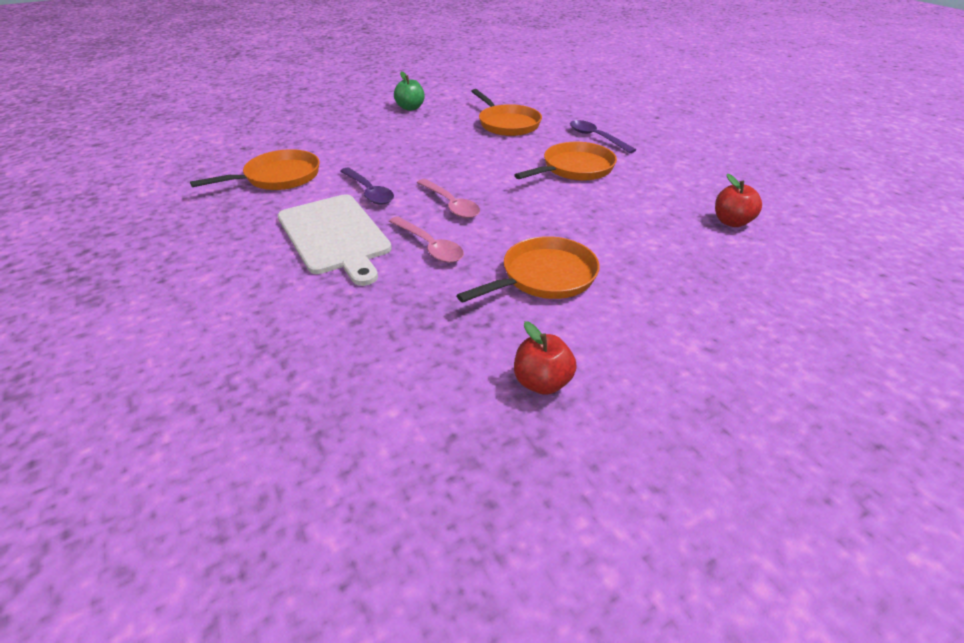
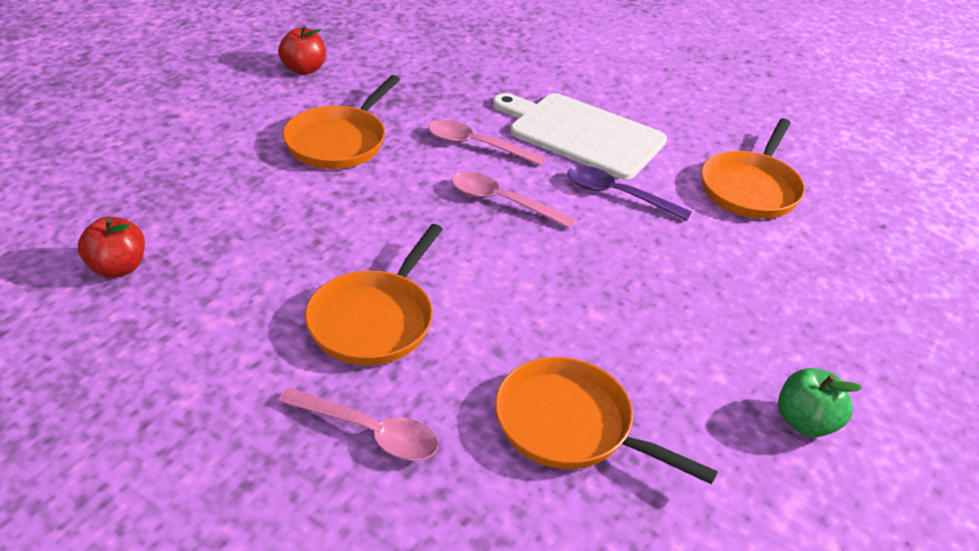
camera: 150 degrees right, 0 degrees up
purple spoon [570,120,636,153] -> pink spoon [278,387,439,460]

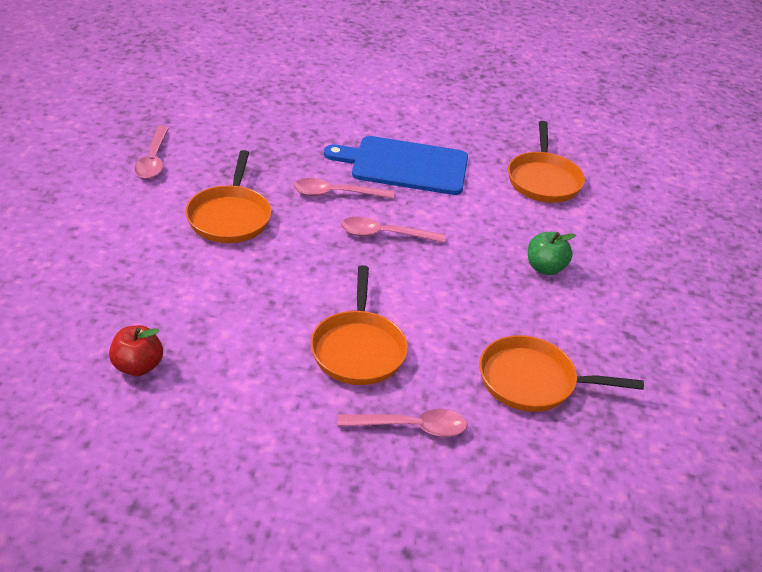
camera: 25 degrees left, 0 degrees up
red apple [278,26,326,75] -> pink spoon [134,126,169,179]
white cutting board [493,93,667,180] -> blue cutting board [324,136,468,195]
purple spoon [567,166,692,221] -> none
green apple [778,368,862,437] -> green apple moved to [528,232,576,275]

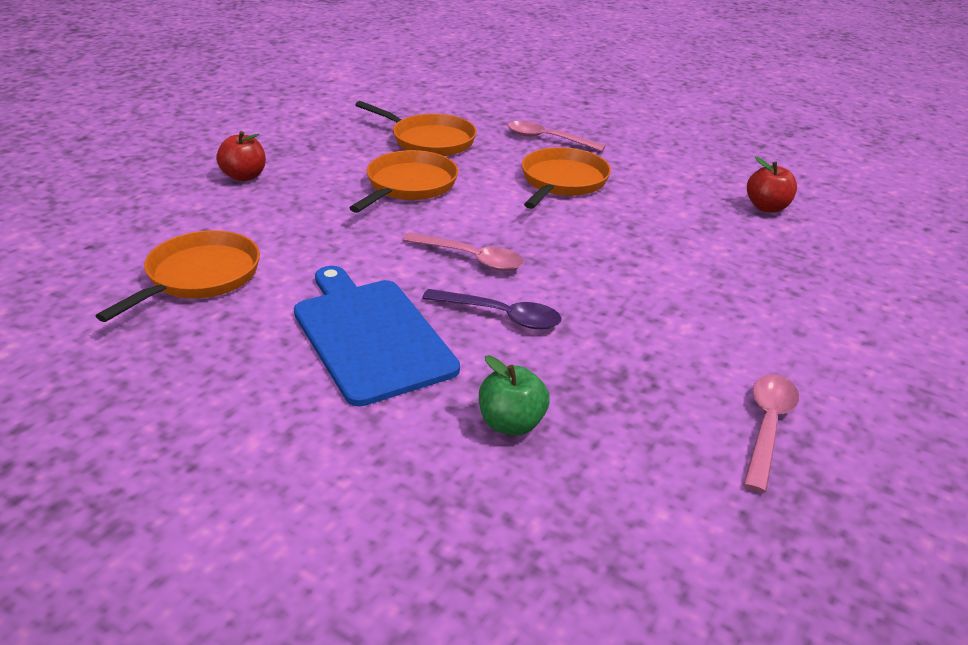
camera: 155 degrees left, 5 degrees down
orange pan [185,150,272,243] -> orange pan moved to [350,150,458,213]
pink spoon [293,178,394,199] -> purple spoon [422,289,562,329]
blue cutting board [324,136,468,195] -> blue cutting board turned 150 degrees counterclockwise [294,266,460,406]
green apple [528,232,576,275] -> green apple moved to [479,355,550,435]
none -> red apple [216,131,266,181]

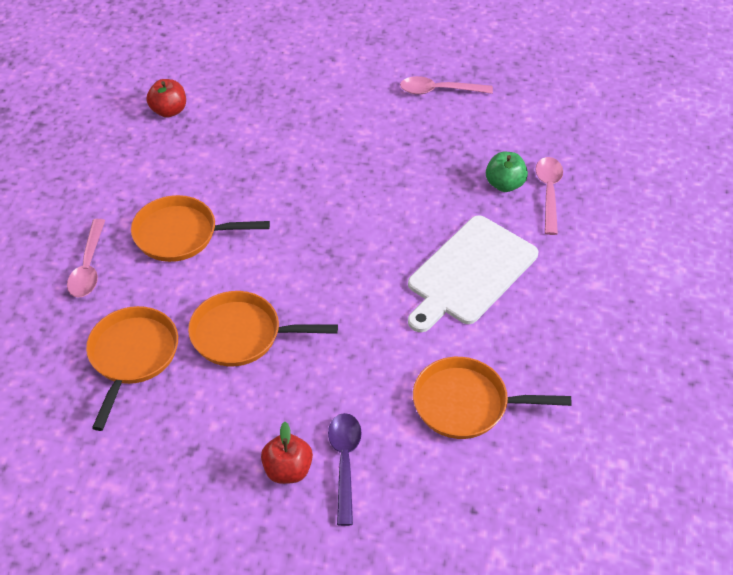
camera: 110 degrees left, 15 degrees up
blue cutting board [294,266,460,406] -> white cutting board [408,215,538,332]
pink spoon [402,233,524,271] -> pink spoon moved to [536,157,563,235]
purple spoon [422,289,562,329] -> purple spoon moved to [328,413,362,526]

